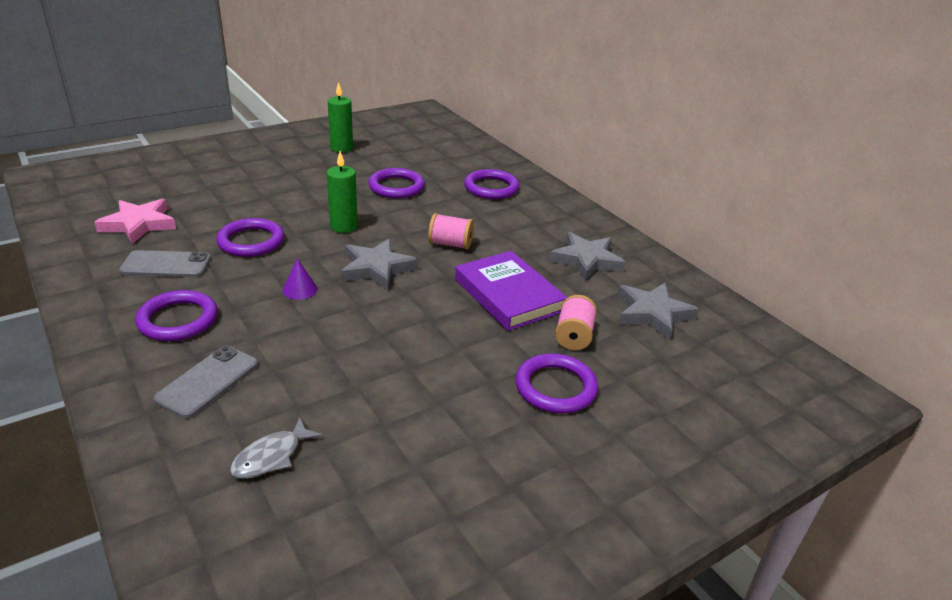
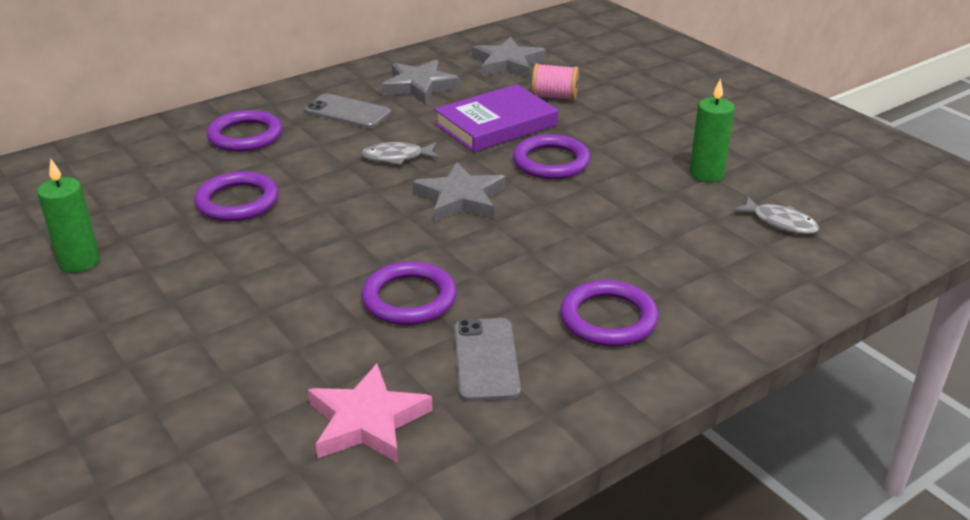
camera: 90 degrees left, 0 degrees up
grey phone [154,346,258,418] -> grey phone moved to [304,93,391,128]
purple cone [283,258,318,300] -> none
green candle [327,151,358,233] -> green candle moved to [689,78,735,182]
pink spool [428,213,474,250] -> grey fish [361,142,438,165]
purple ring [515,353,598,414] -> purple ring moved to [513,134,591,179]

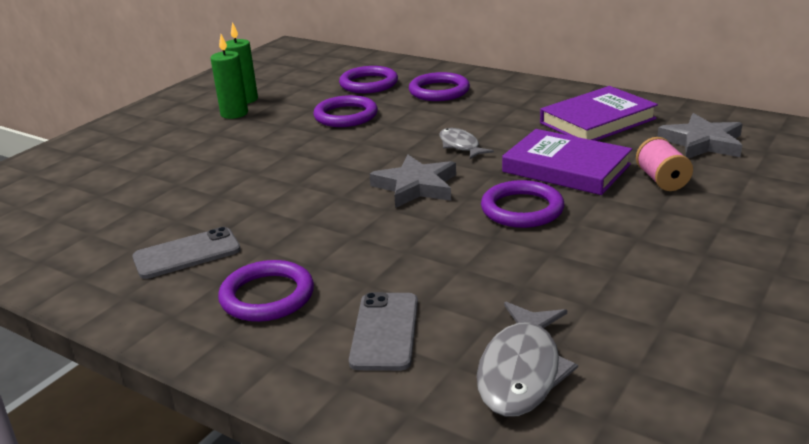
camera: 70 degrees right, 5 degrees down
grey phone [304,93,391,128] -> grey phone moved to [349,292,418,371]
pink star [308,364,433,463] -> none
purple ring [361,261,457,325] -> purple ring moved to [339,66,398,93]
grey star [382,60,460,105] -> purple book [540,86,658,141]
green candle [689,78,735,182] -> green candle moved to [210,34,248,119]
grey fish [732,196,820,234] -> grey fish [477,302,578,417], size x1.60

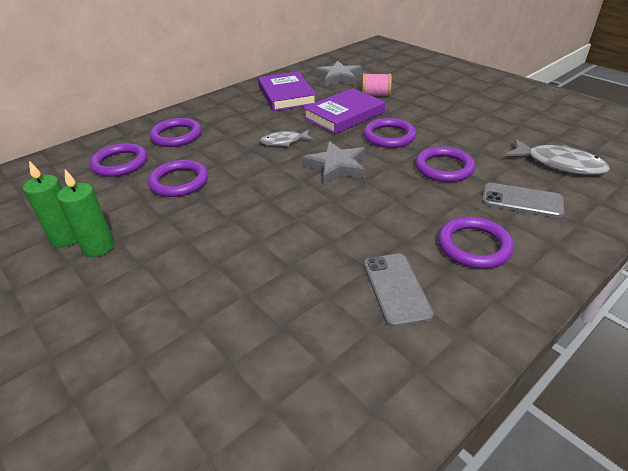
camera: 75 degrees left, 10 degrees up
none -> purple ring [415,146,475,182]

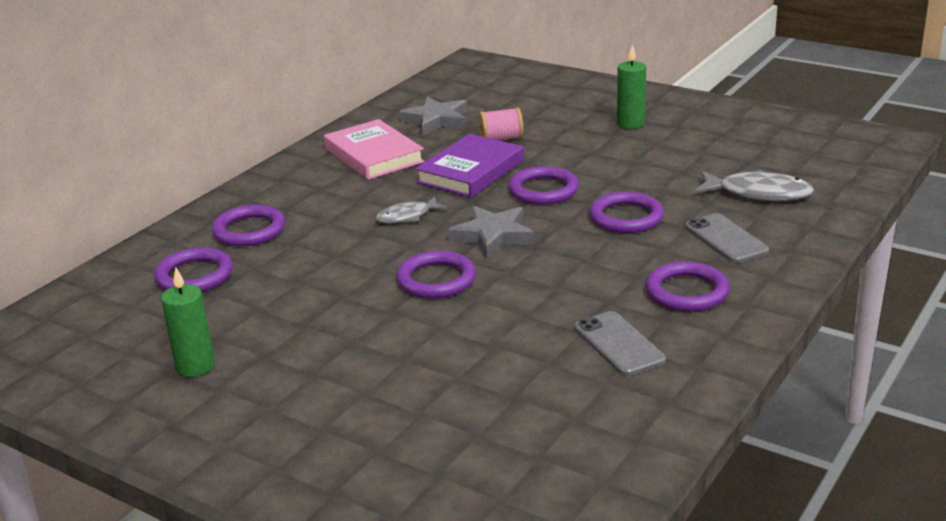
camera: 15 degrees left, 10 degrees down
green candle [57,169,114,257] -> green candle moved to [617,44,646,129]
purple ring [148,160,208,197] -> purple ring moved to [396,251,476,299]
purple book [258,71,317,111] -> pink book [324,119,425,180]
grey phone [482,183,564,218] -> grey phone turned 60 degrees clockwise [685,213,769,263]

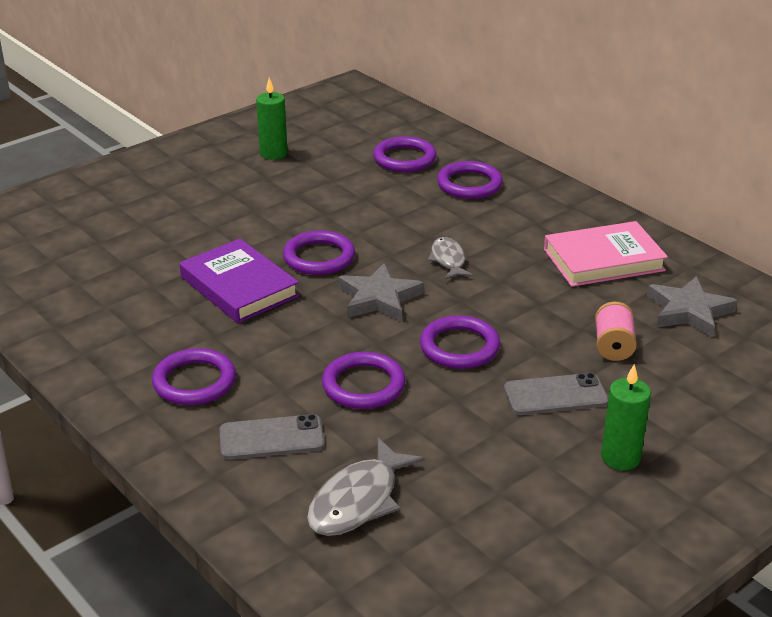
camera: 105 degrees right, 5 degrees up
purple book [415,134,524,197] -> purple book moved to [180,239,299,323]
grey phone [574,311,666,376] -> grey phone moved to [504,373,608,415]

